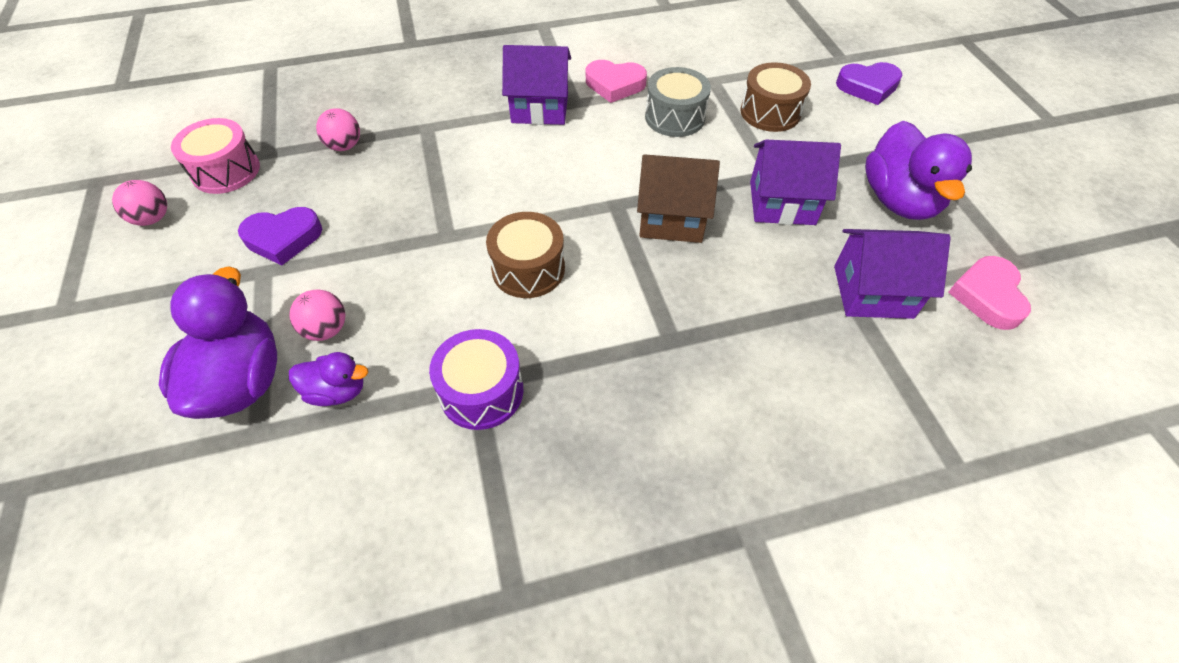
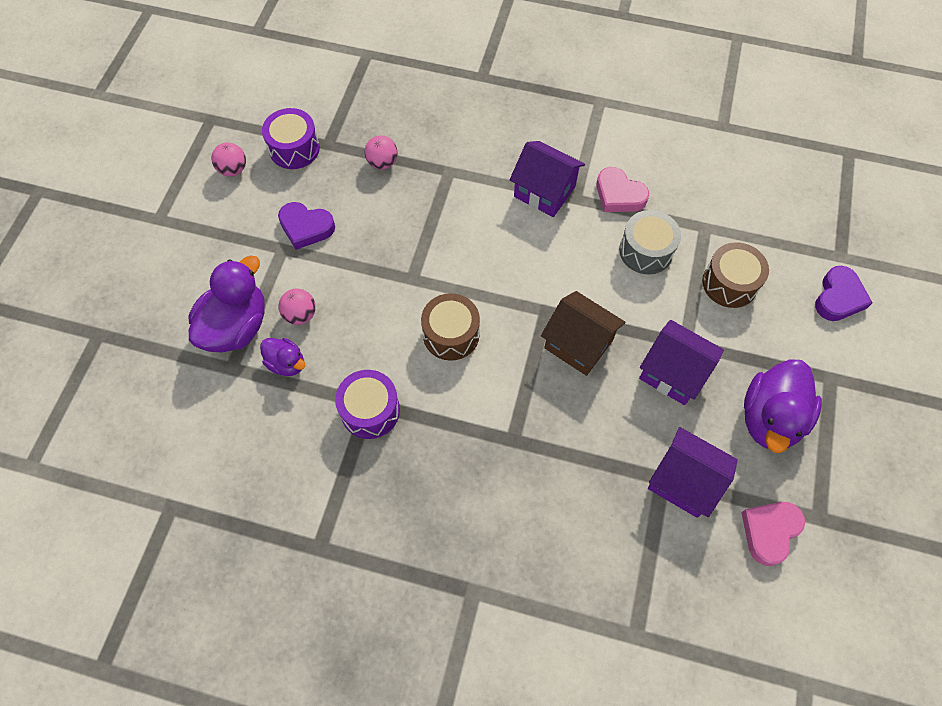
camera: 30 degrees right, 10 degrees up
pink drum [171,118,260,194] -> purple drum [262,108,320,169]
purple heart [836,62,903,105] -> purple heart turned 90 degrees counterclockwise [815,266,873,321]

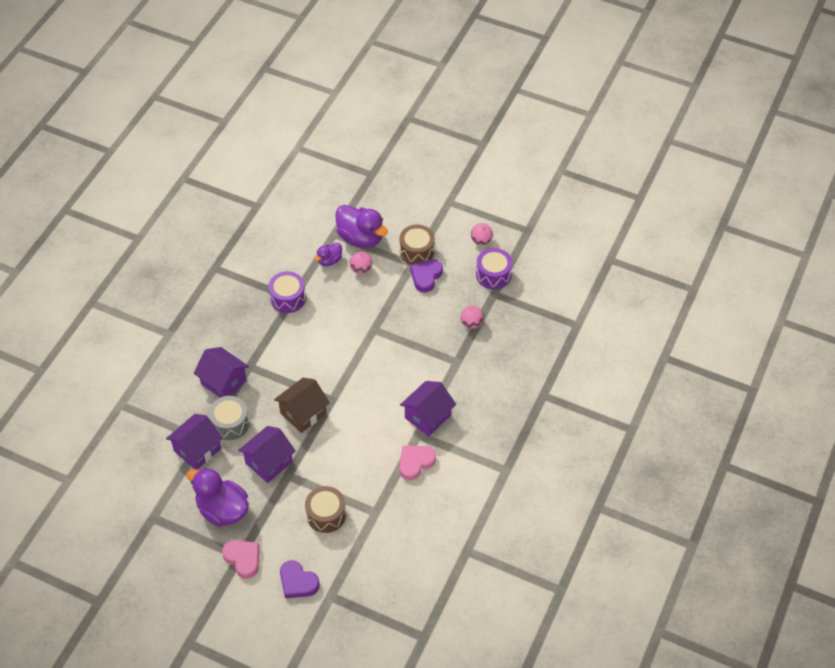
camera: 100 degrees right, 10 degrees down
brown drum [421,293,480,361] -> brown drum moved to [399,225,435,265]
grey drum [619,210,681,274] -> grey drum moved to [209,396,250,440]
pink heart [741,502,805,566] -> pink heart moved to [222,540,259,579]
none -> purple house [194,347,249,398]

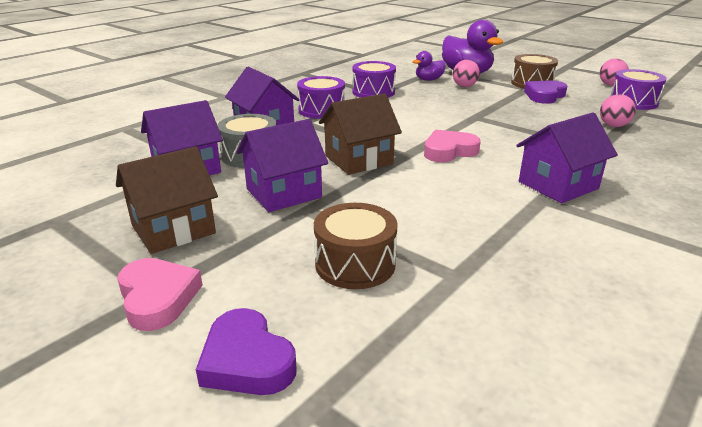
camera: 15 degrees right, 25 degrees down
purple duck [187,468,249,527] -> brown house [116,146,218,254]
pink heart [399,446,436,480] -> pink heart moved to [424,130,481,162]
none -> purple drum [297,76,345,119]

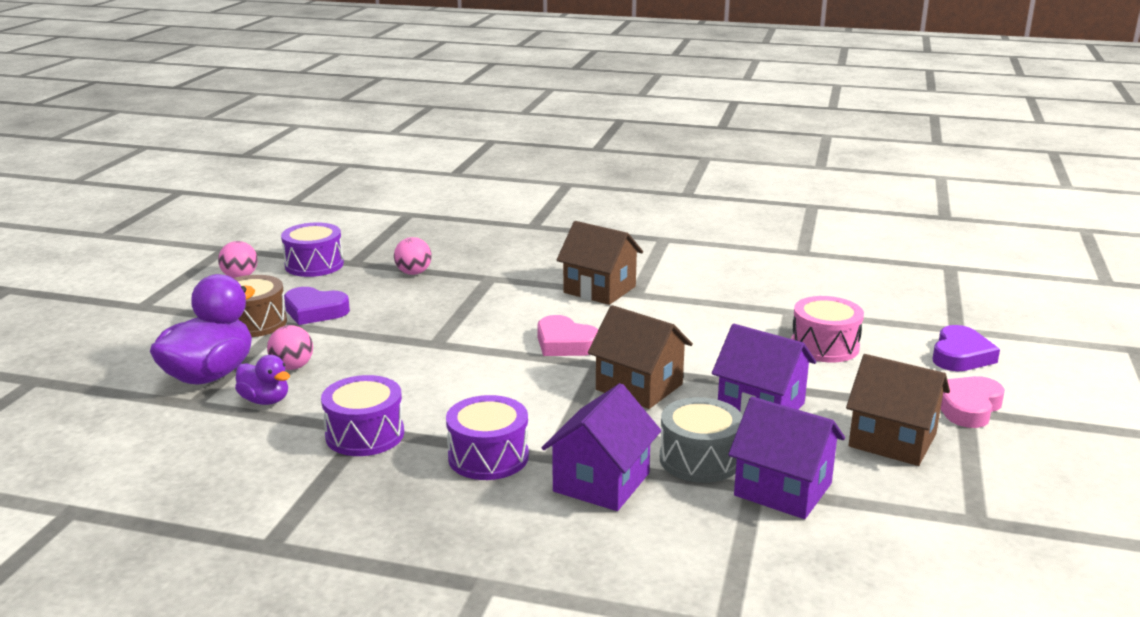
camera: 115 degrees left, 5 degrees down
brown drum [314,203,398,289] -> pink drum [791,296,864,363]
purple house [516,112,618,203] -> brown house [557,221,643,305]

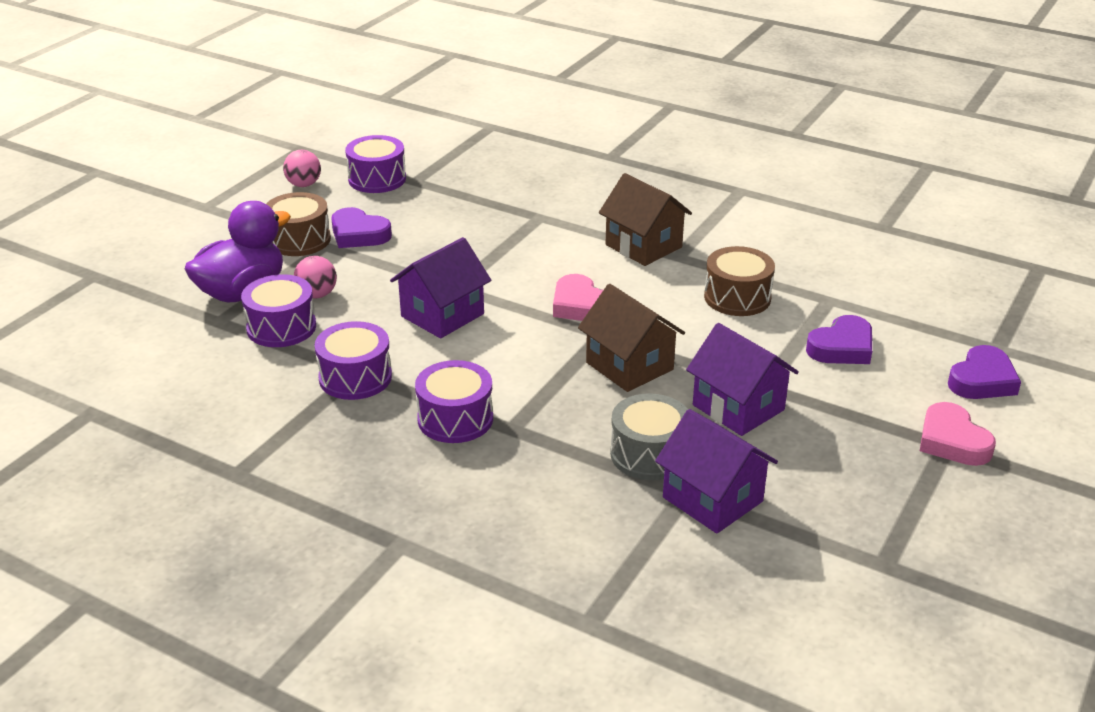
camera: 15 degrees right, 10 degrees up
purple duck [235,355,290,405] -> purple drum [241,274,316,347]
pink ball [394,237,432,275] -> none
purple house [542,383,661,511] -> purple house moved to [390,237,491,338]
pink drum [791,296,864,363] -> purple heart [806,315,872,364]
brown house [846,354,950,466] -> none
pink heart [941,376,1005,428] -> pink heart turned 75 degrees counterclockwise [920,402,996,466]
none -> brown drum [704,246,775,316]

